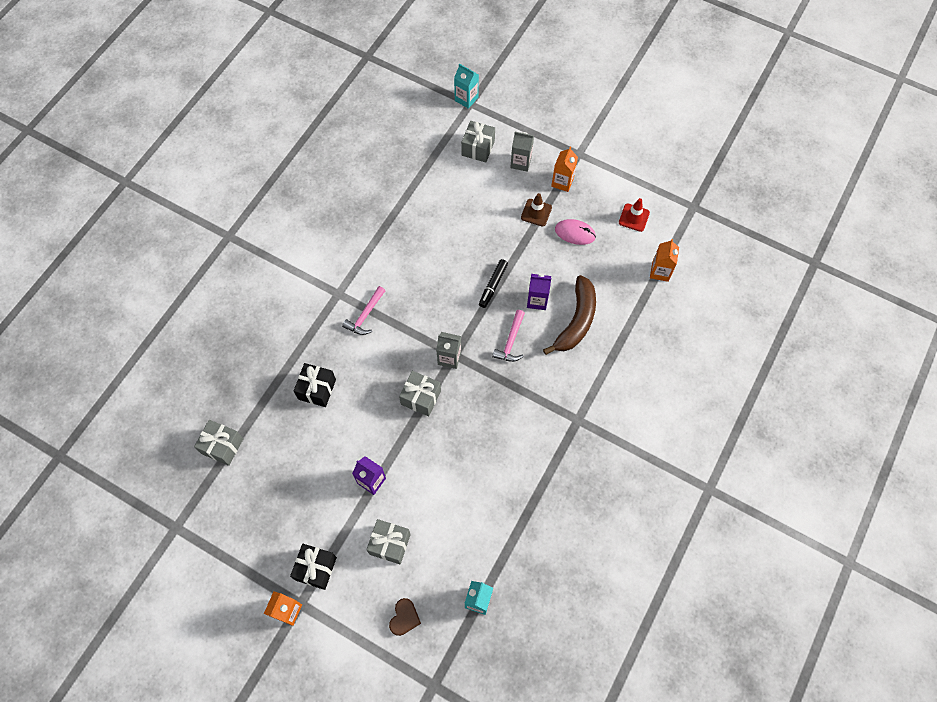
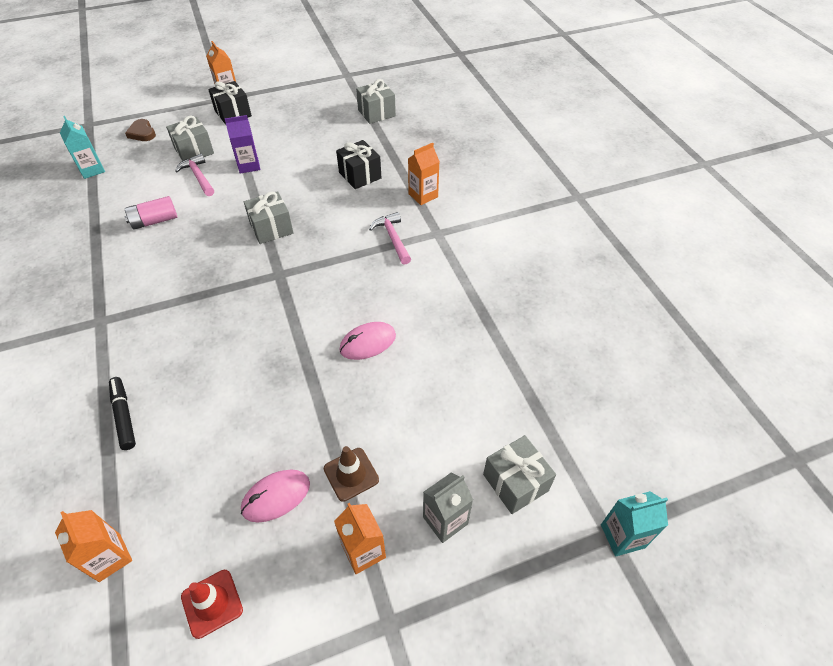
camera: 130 degrees right, 15 degrees down
grey carton [436,332,461,369] -> none
black marker [479,259,508,308] -> black marker moved to [109,377,136,450]
pink hammer [492,310,525,362] -> pink hammer moved to [175,153,214,196]
purple carton [527,274,551,310] -> none
brown banana [543,275,596,355] -> none
none -> pink battery [124,196,177,230]
none -> pink mouse [339,322,396,360]
none -> orange carton [408,143,440,205]

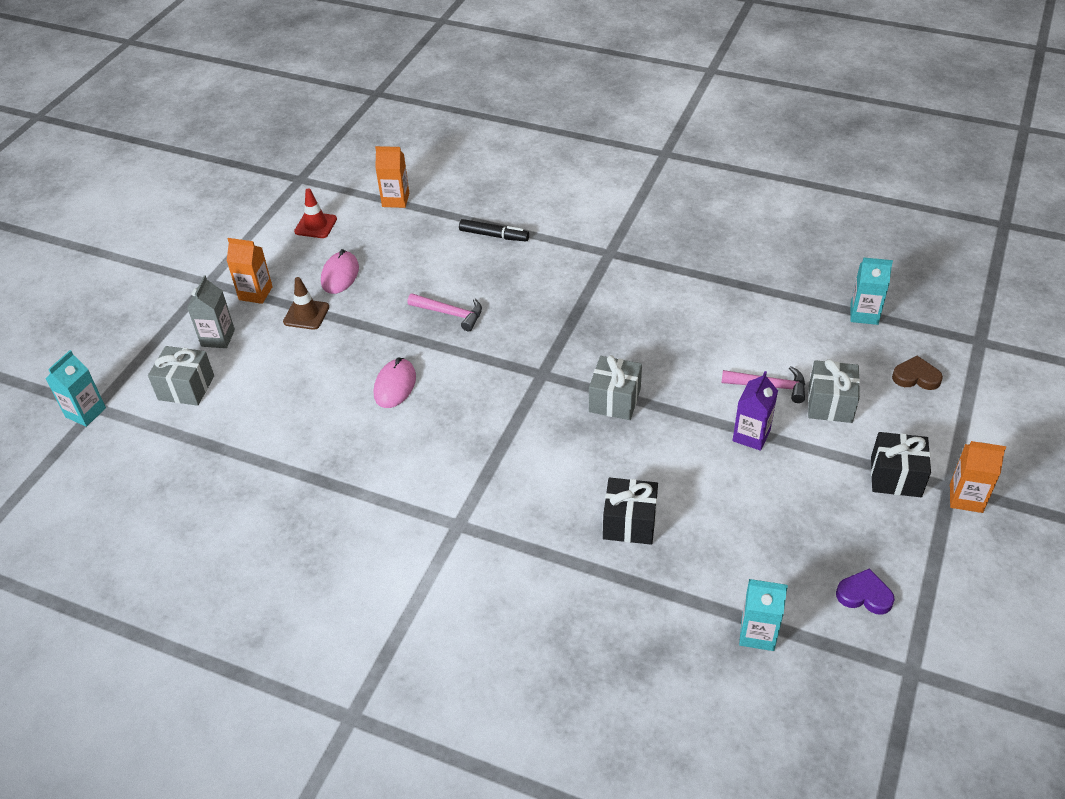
camera: 135 degrees right, 5 degrees down
pink battery [124,196,177,230] -> none
grey gift [356,79,396,124] -> turquoise carton [739,579,788,651]
pink hammer [369,212,411,265] -> pink hammer moved to [407,293,482,332]
orange carton [408,143,440,205] -> none
none -> purple heart [836,569,895,615]

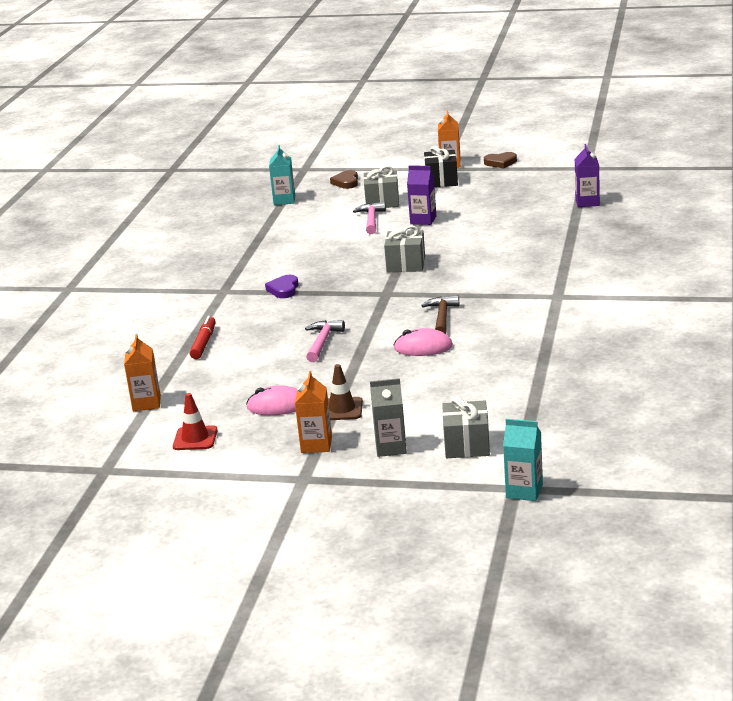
camera: 100 degrees left, 20 degrees down
black marker [459,219,529,241] -> red marker [190,316,216,359]
black gift [603,478,658,545] -> none
turquoise carton [739,579,788,651] -> purple carton [575,144,600,207]
purple heart [836,569,895,615] -> purple heart moved to [265,275,299,298]
none -> brown hammer [421,295,459,334]
none -> brown heart [484,152,517,168]

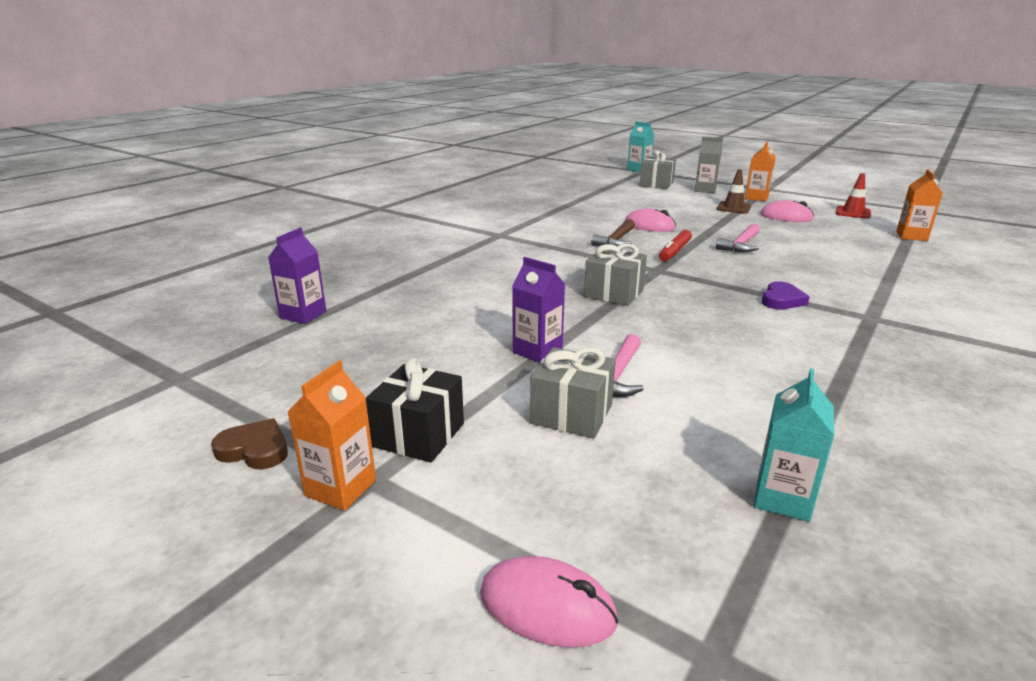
camera: 160 degrees left, 0 degrees up
red marker [190,316,216,359] -> red marker moved to [659,230,692,261]
brown heart [330,170,358,189] -> none
none -> pink mouse [480,556,618,648]

